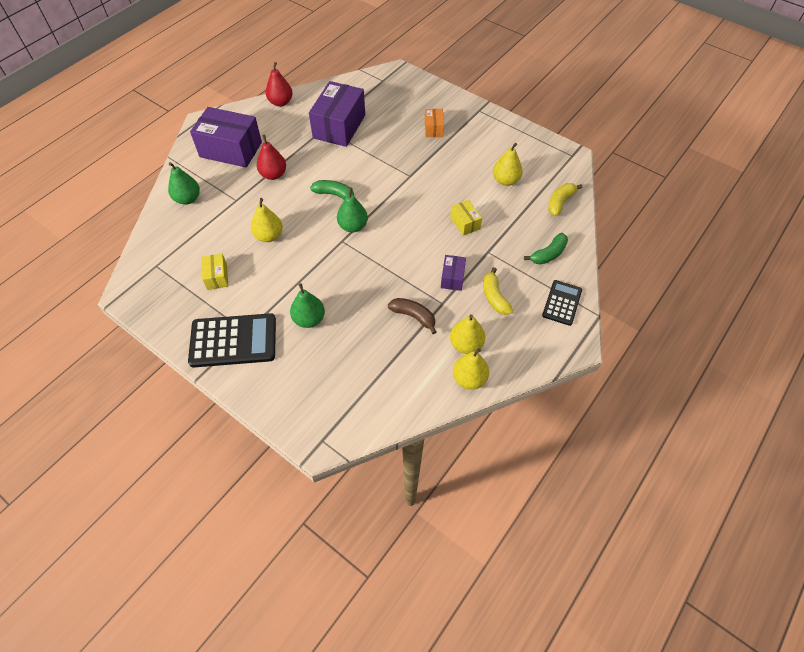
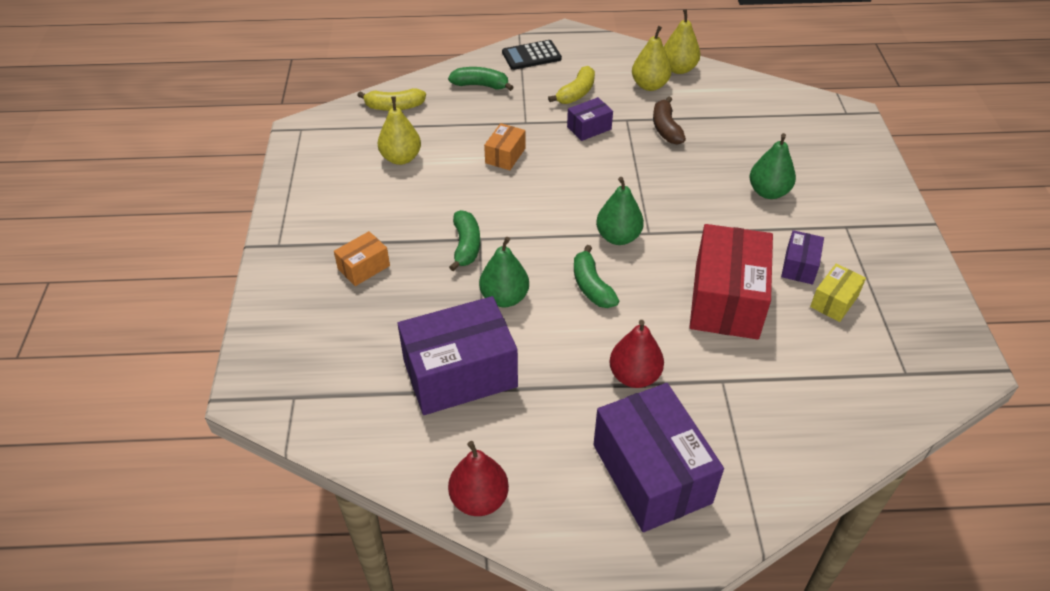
camera: 130 degrees left, 10 degrees down
green pear [168,162,200,205] -> green pear moved to [479,237,529,307]
black calculator [188,313,276,368] -> none
yellow pear [251,198,283,242] -> red box [689,224,773,340]
yellow box [450,200,482,236] -> orange box [484,123,525,170]
none -> green banana [449,210,480,271]
none -> purple box [781,230,824,284]

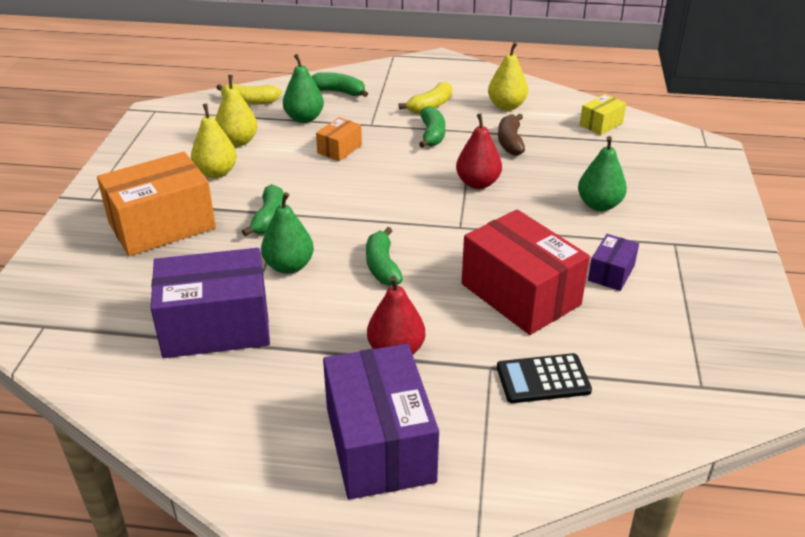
camera: 10 degrees right, 10 degrees down
orange box [334,231,390,286] -> orange box [97,152,216,256], size x2.08
red pear [448,441,509,516] -> red pear moved to [456,113,502,189]
black calculator [502,40,562,70] -> black calculator moved to [497,353,592,403]
purple box [567,97,613,141] -> green banana [419,106,445,148]
green pear [596,177,644,245] -> green pear moved to [283,54,324,123]
yellow pear [664,9,700,74] -> yellow pear moved to [191,104,237,178]
red box [689,224,773,340] -> red box turned 60 degrees counterclockwise [461,209,590,335]
yellow box [810,264,866,322] -> yellow box moved to [580,94,626,135]

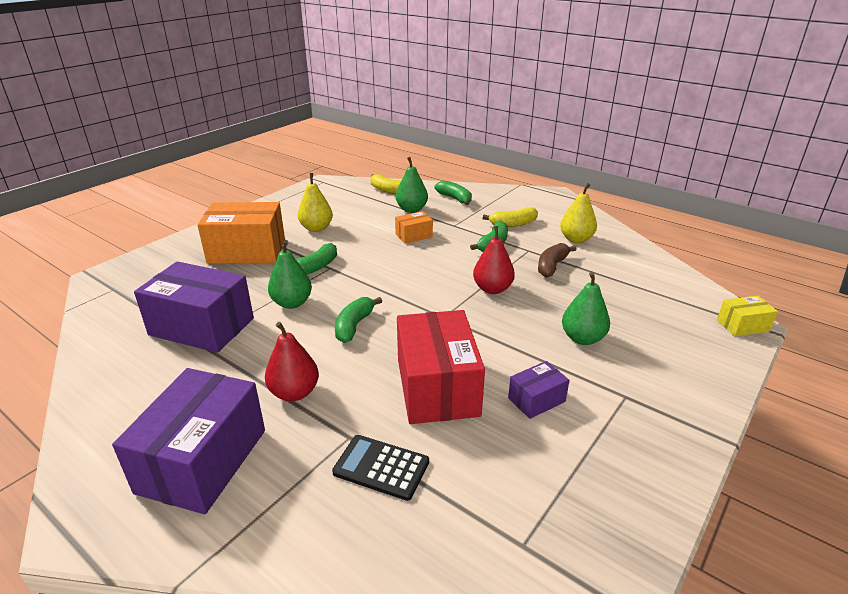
camera: 30 degrees right, 5 degrees down
yellow pear [215,75,258,147] -> none
yellow box [580,94,626,135] -> yellow box moved to [717,295,778,336]

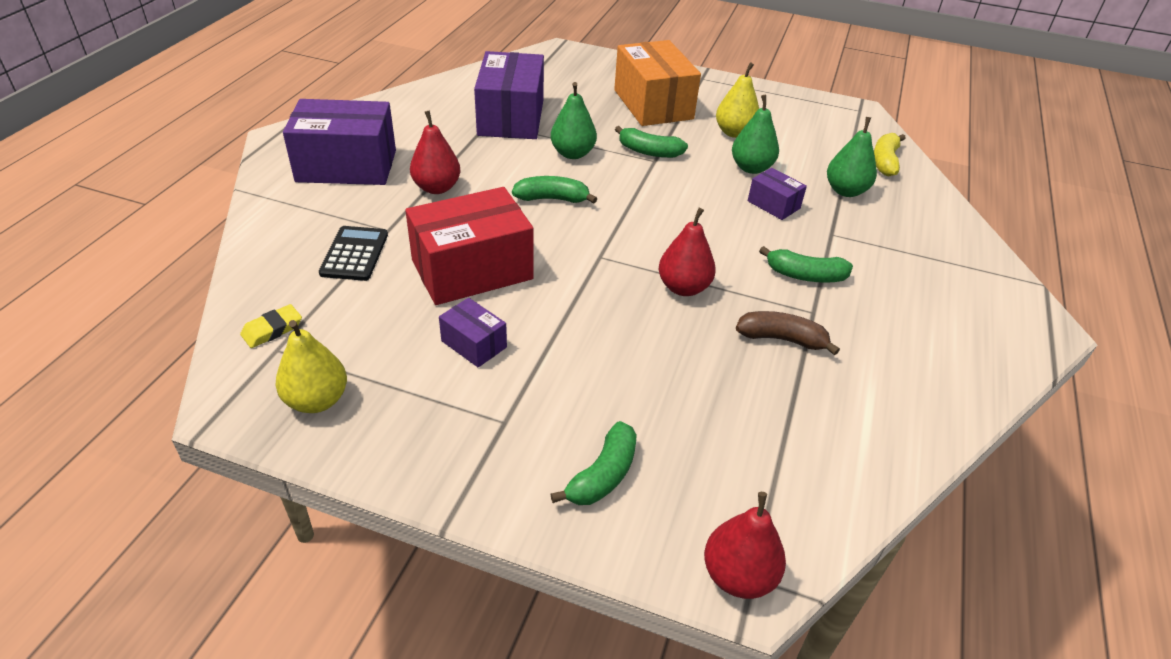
camera: 70 degrees right, 10 degrees up
orange box [395,211,433,244] -> purple box [748,168,807,220]
green banana [434,180,472,205] -> green banana moved to [550,421,637,505]
yellow banana [483,207,538,227] -> none
yellow pear [560,183,597,243] -> yellow pear moved to [276,320,347,413]
green pear [562,272,610,345] -> green pear moved to [732,95,779,174]
yellow box [717,295,778,336] -> red pear [704,492,786,599]
none -> yellow eraser [240,304,302,348]

